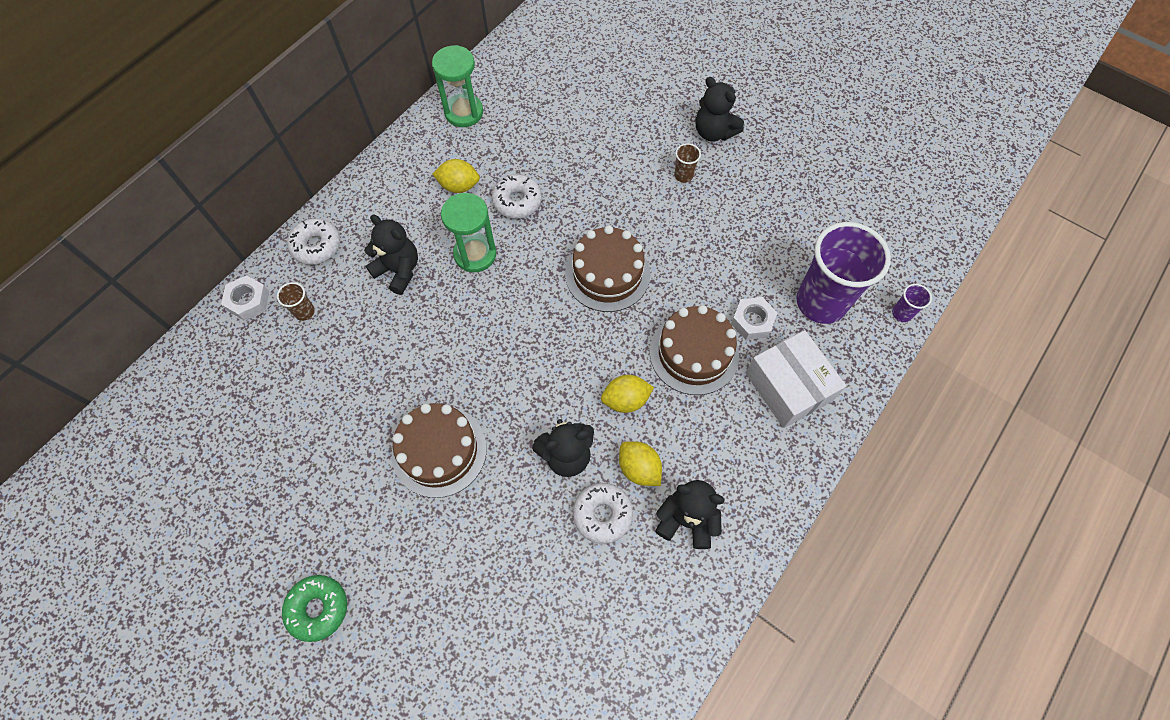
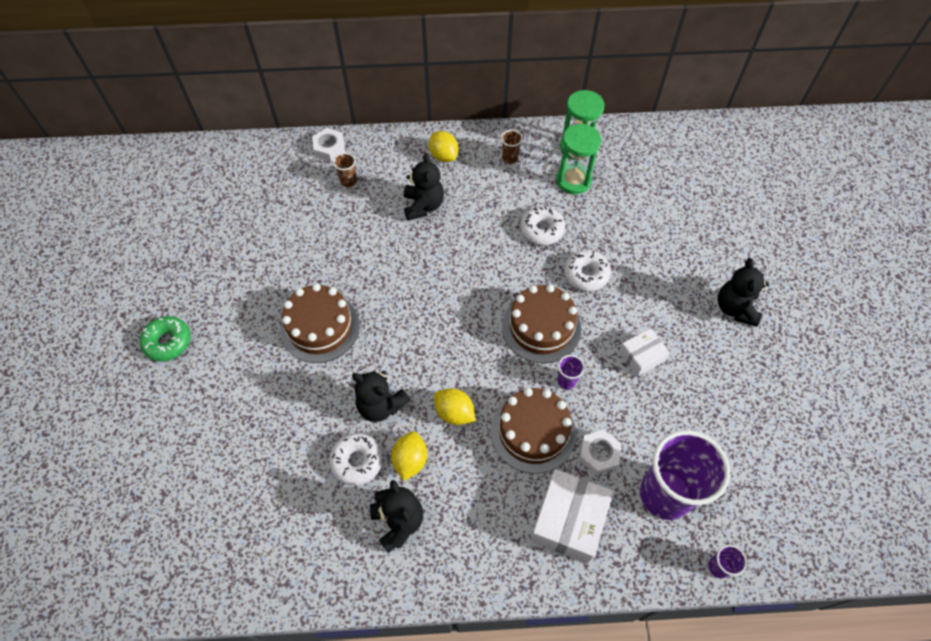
camera: 50 degrees right, 5 degrees down
white donut [287,218,340,265] -> white donut moved to [564,250,611,292]
yellow lemon [433,159,480,193] -> yellow lemon moved to [429,131,458,162]
green hourglass [441,193,496,272] -> green hourglass moved to [556,124,601,194]
brown cup [675,143,701,183] -> brown cup moved to [501,130,523,164]
none -> purple cup [557,355,585,390]
none -> white box [619,328,670,377]

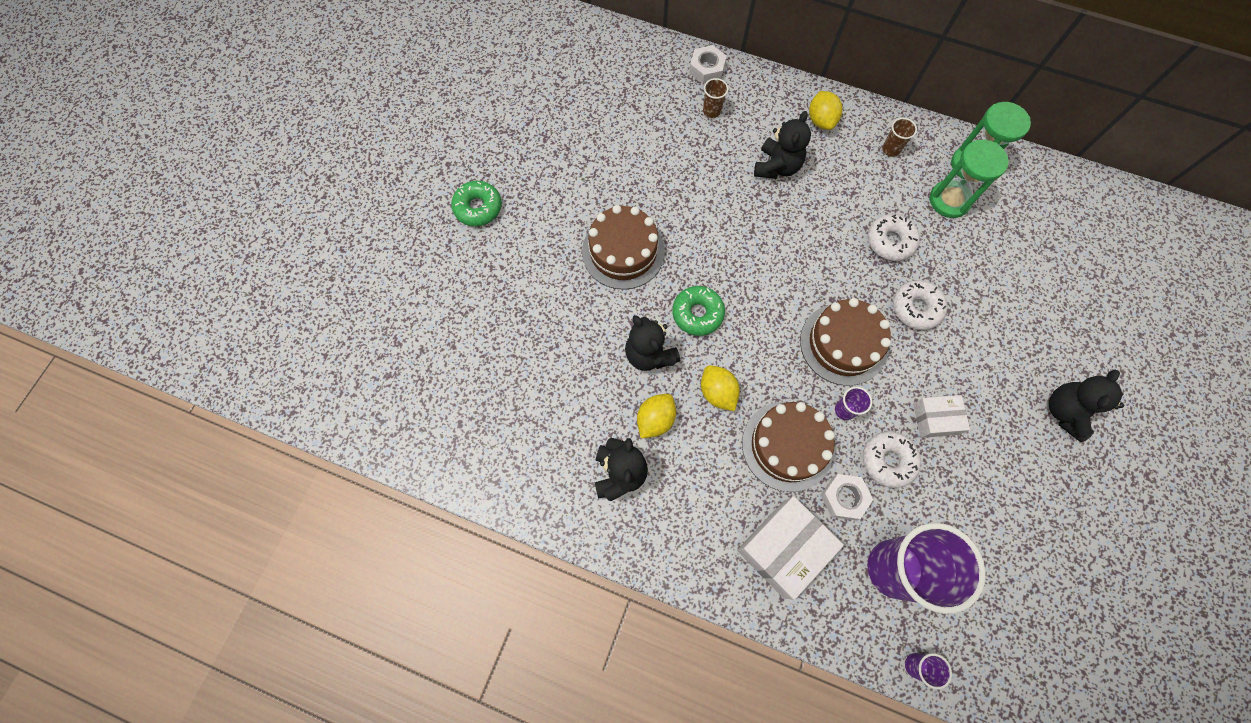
camera: 25 degrees right, 10 degrees up
white donut [329,433,383,486] -> white donut moved to [863,431,921,488]
none -> green donut [672,286,725,336]

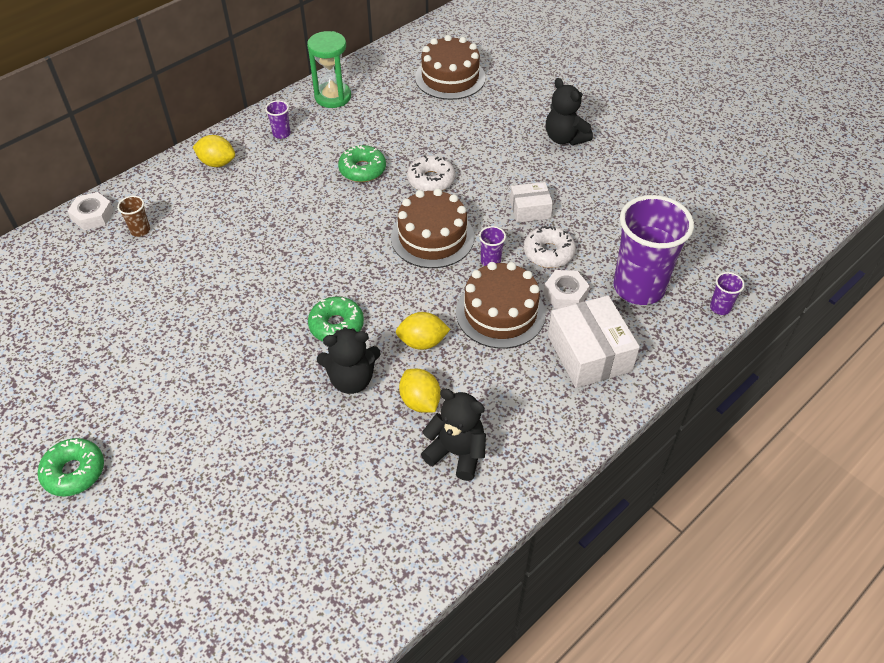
camera: 65 degrees left, 20 degrees down
brown cake [582,205,665,290] -> brown cake moved to [415,35,486,100]
black teddy bear [754,111,811,179] -> none
white donut [868,214,920,261] -> green donut [338,145,386,182]
brown cup [882,118,917,157] -> purple cup [265,100,291,139]
white box [913,395,970,438] -> white box turned 60 degrees clockwise [510,182,553,223]
green hourglass [929,140,1009,218] -> none

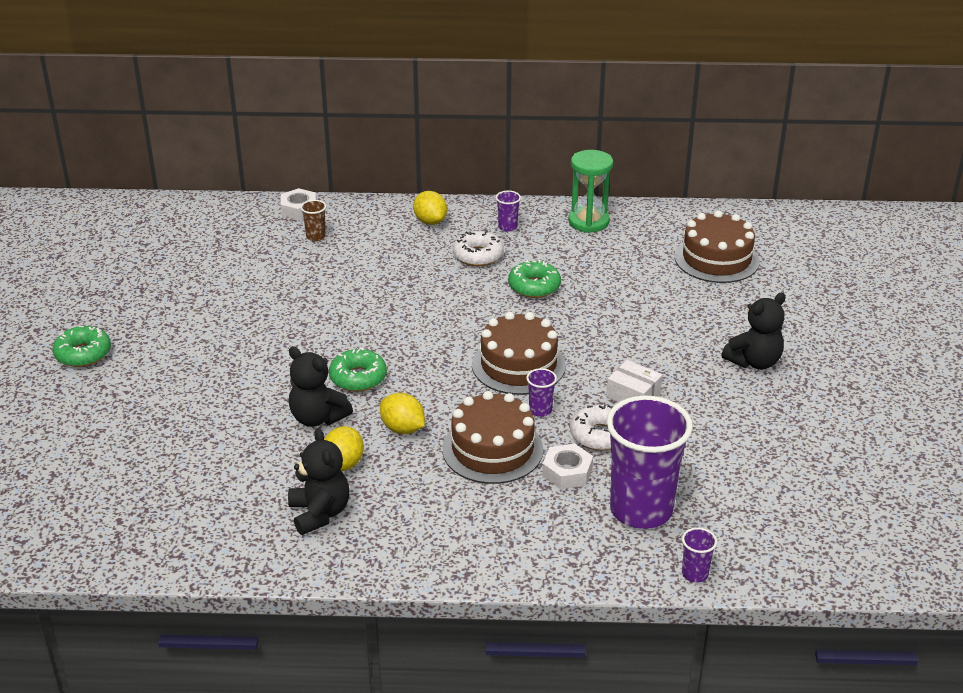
camera: 45 degrees right, 15 degrees down
white donut [407,155,455,192] -> white donut moved to [453,231,504,266]
black teddy bear [546,78,593,145] -> black teddy bear turned 135 degrees counterclockwise [721,292,786,369]
white box [548,295,640,388] -> none

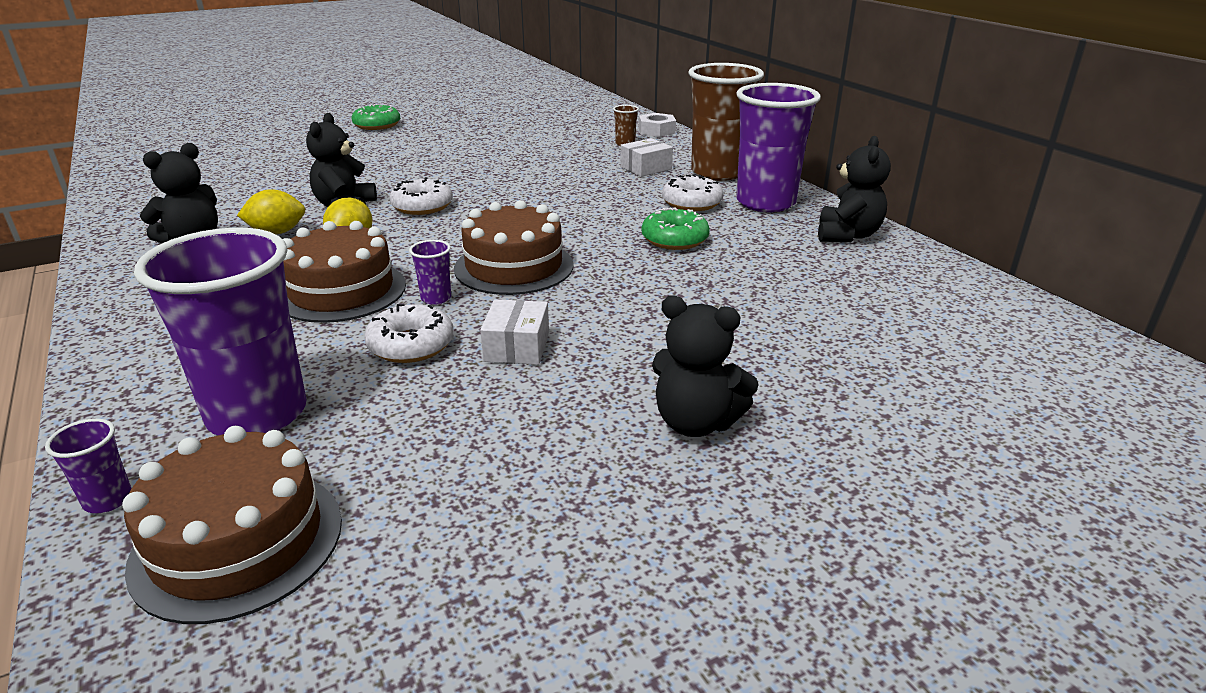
camera: 60 degrees right, 5 degrees down
green donut [329,348,387,392] -> white donut [390,177,453,215]
yellow lemon [413,191,447,225] -> brown cup [688,63,764,181]
purple cup [496,191,521,232] -> purple cup [736,83,821,212], size x2.50
white nut [542,444,593,489] -> none
green hourglass [568,150,613,233] -> black teddy bear [818,136,891,242]
brown cake [675,211,760,283] -> brown cake moved to [122,426,342,624]
none -> white box [620,138,673,177]

